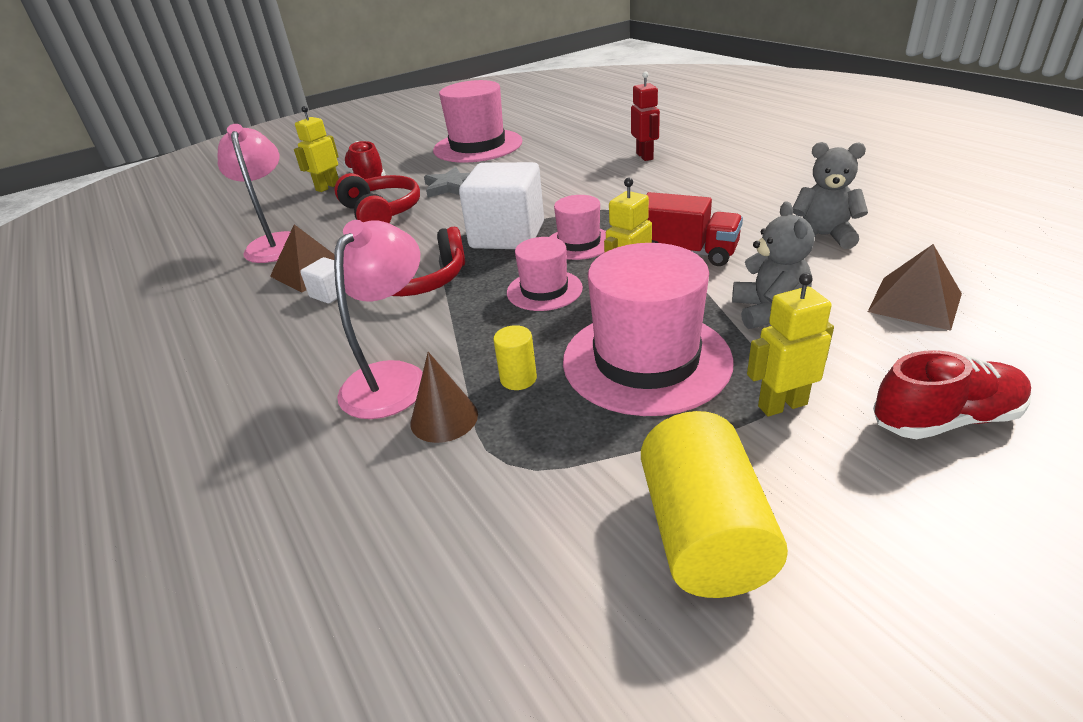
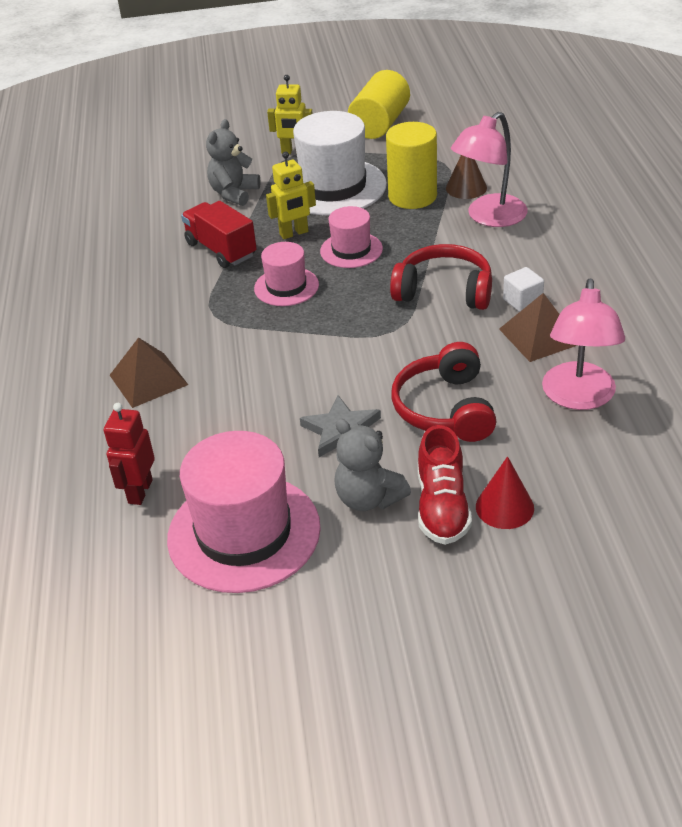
camera: 155 degrees left, 5 degrees up
yellow robot [294,106,339,192] -> red cone [476,456,534,529]
white cube [459,162,544,249] -> none
yellow cylinder [493,325,537,390] -> yellow cylinder [386,122,437,209], size x2.05
pink hat [563,243,734,416] -> white hat [293,111,387,215]
red robot [631,71,660,161] -> red robot moved to [104,403,155,505]
grey teddy bear [793,142,868,249] -> grey teddy bear moved to [334,419,411,511]
brown pyramid [868,244,962,331] -> brown pyramid moved to [110,337,188,408]
red shoe [873,350,1031,439] -> none

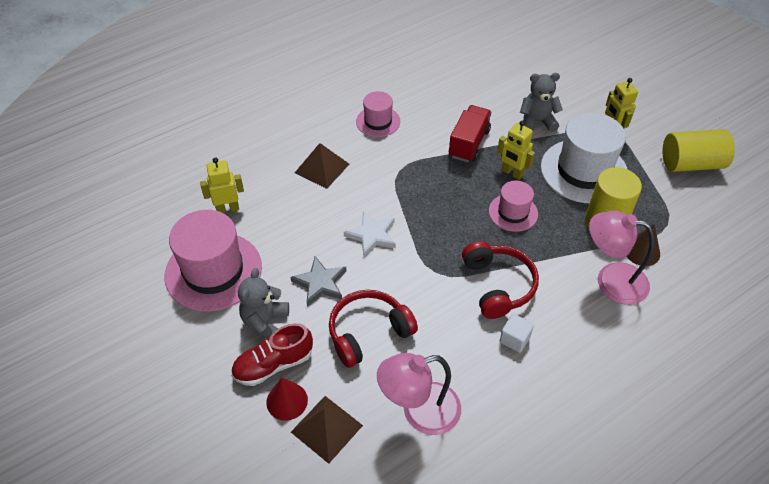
camera: 60 degrees right, 10 degrees up
red robot [104,403,155,505] -> yellow robot [200,157,244,213]
pink hat [254,242,319,306] -> pink hat moved to [356,91,400,137]
brown pyramid [499,293,578,362] -> brown pyramid moved to [291,396,363,464]
none -> white star [344,211,396,257]

